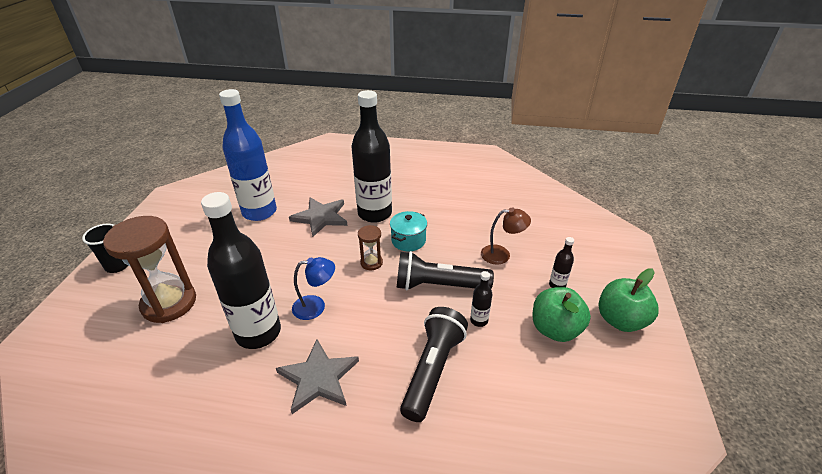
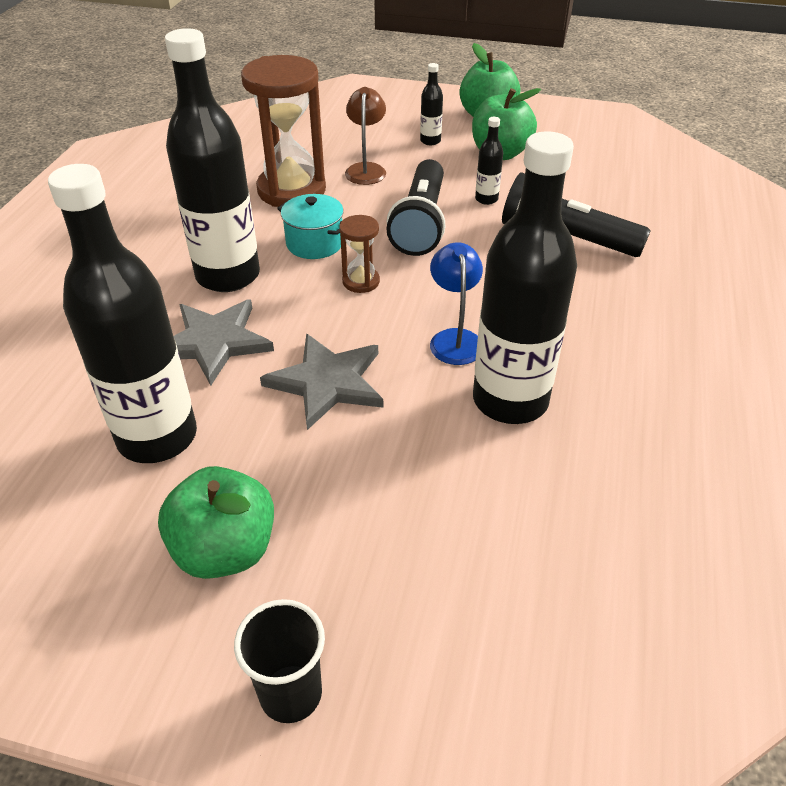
camera: 85 degrees left, 5 degrees up
brown hourglass [103,216,196,323] -> brown hourglass moved to [241,55,326,207]
blue bottle [219,89,277,221] -> black bottle [48,164,197,463]
grey star [276,340,359,414] -> grey star moved to [260,333,383,430]
none -> green apple [158,466,274,579]

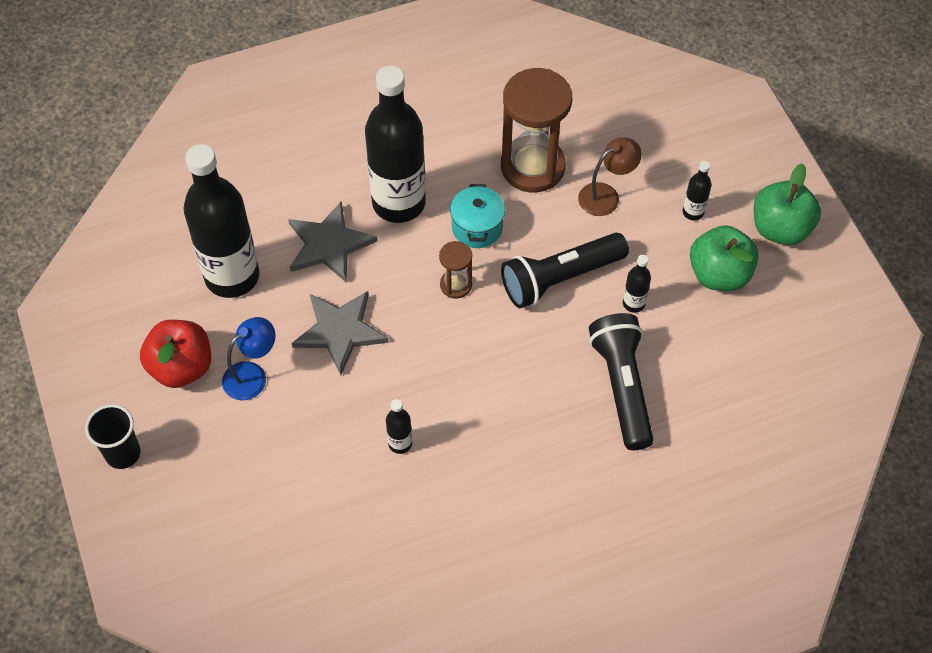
camera: 55 degrees right, 15 degrees up
green apple [158,466,274,579] -> red apple [140,320,211,388]
blue lamp [430,242,483,365] -> blue lamp moved to [222,317,276,400]
black bottle [473,131,577,424] -> black bottle [386,399,412,454], size x0.41

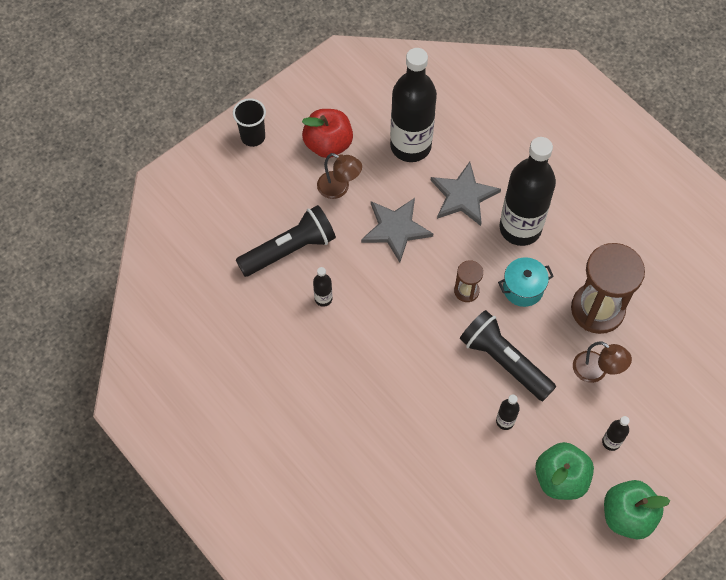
camera: 70 degrees right, 5 degrees up
blue lamp [222,317,276,400] -> brown lamp [317,153,362,199]
black flashlight [589,313,654,450] -> black flashlight moved to [236,205,336,277]

